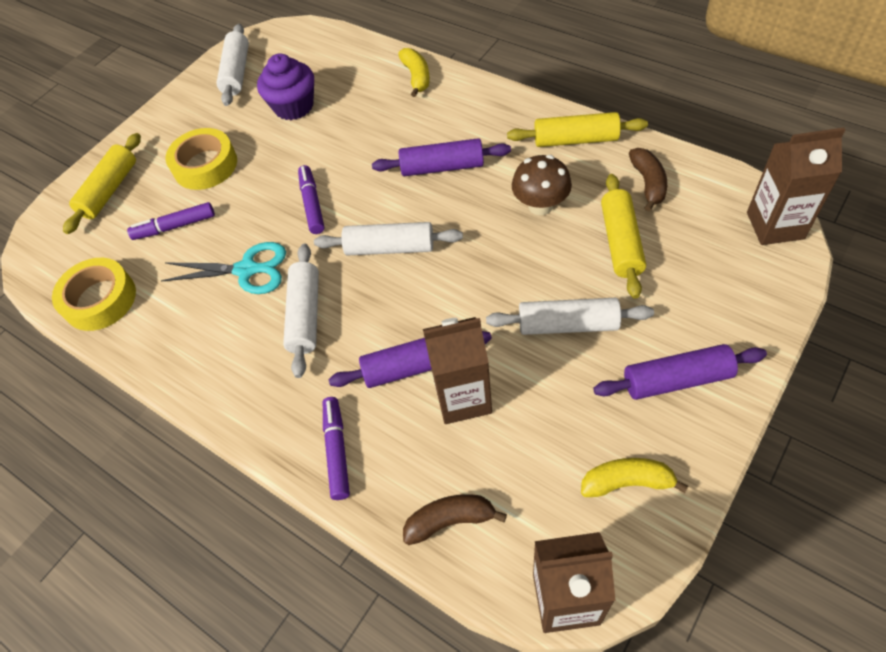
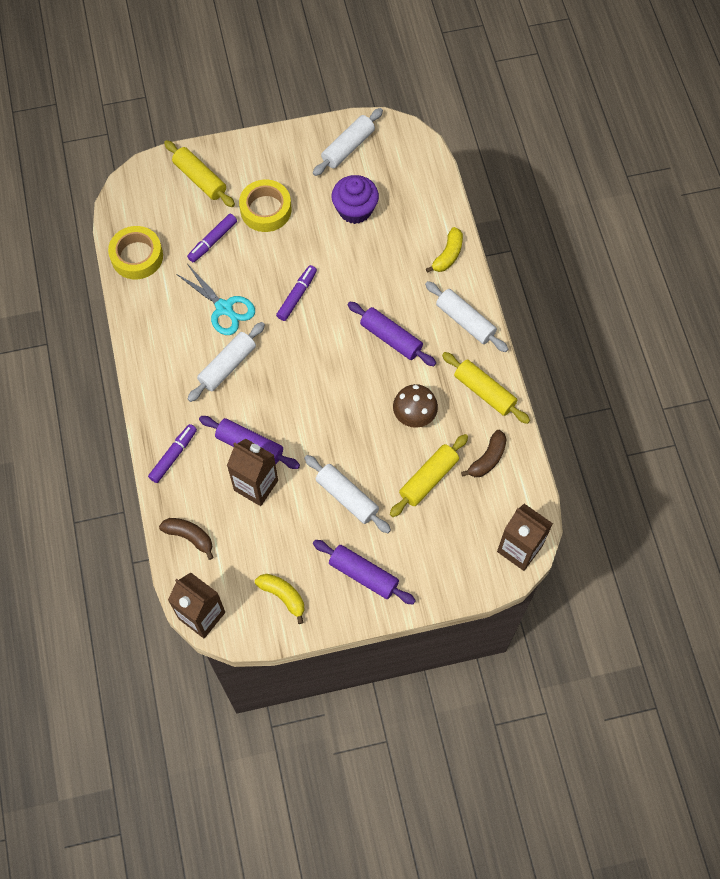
camera: 35 degrees right, 10 degrees up
yellow rolling pin [63,133,141,234] -> yellow rolling pin turned 75 degrees clockwise [164,140,235,207]
purple marker [127,202,215,240] -> purple marker turned 75 degrees counterclockwise [187,214,237,262]
white rolling pin [314,222,463,255] -> white rolling pin moved to [425,281,508,352]

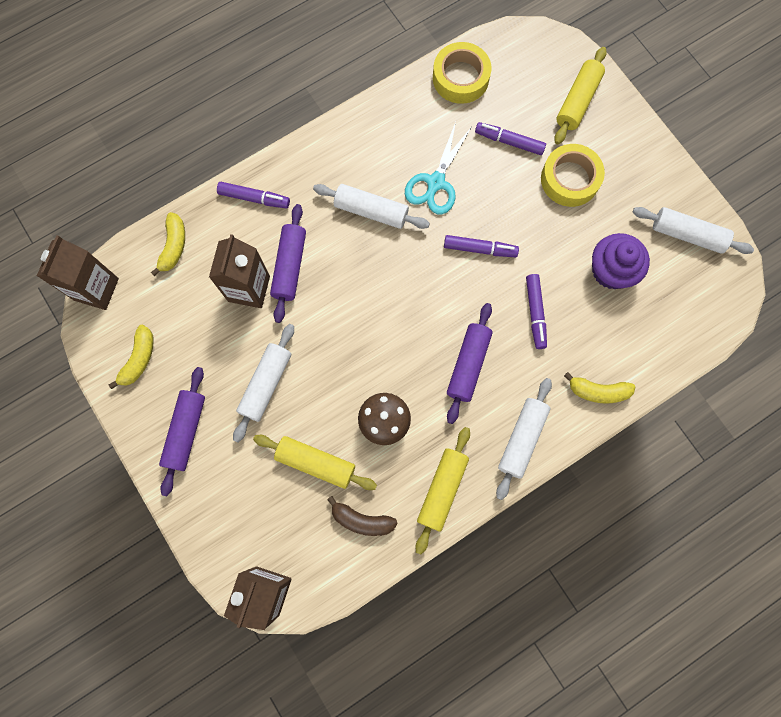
camera: 70 degrees right, 10 degrees up
brown banana [159,518,214,560] -> yellow banana [151,212,185,276]
none -> purple marker [526,274,547,349]

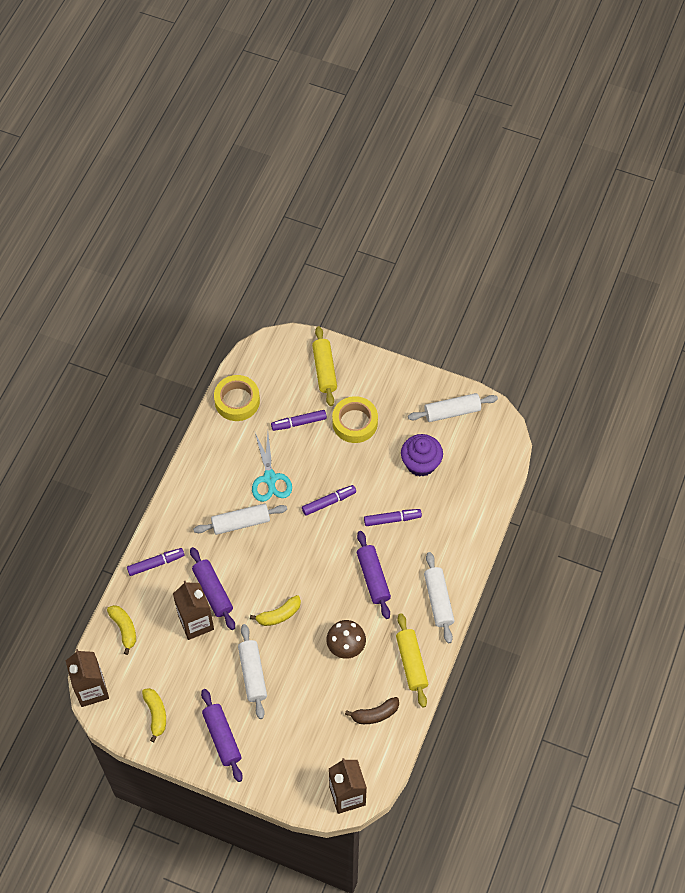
camera: 35 degrees left, 15 degrees down
yellow rolling pin [253,435,377,490] -> none
purple marker [526,274,547,349] -> purple marker turned 60 degrees counterclockwise [364,509,422,526]
yellow banana [564,372,635,404] -> yellow banana moved to [250,595,301,626]

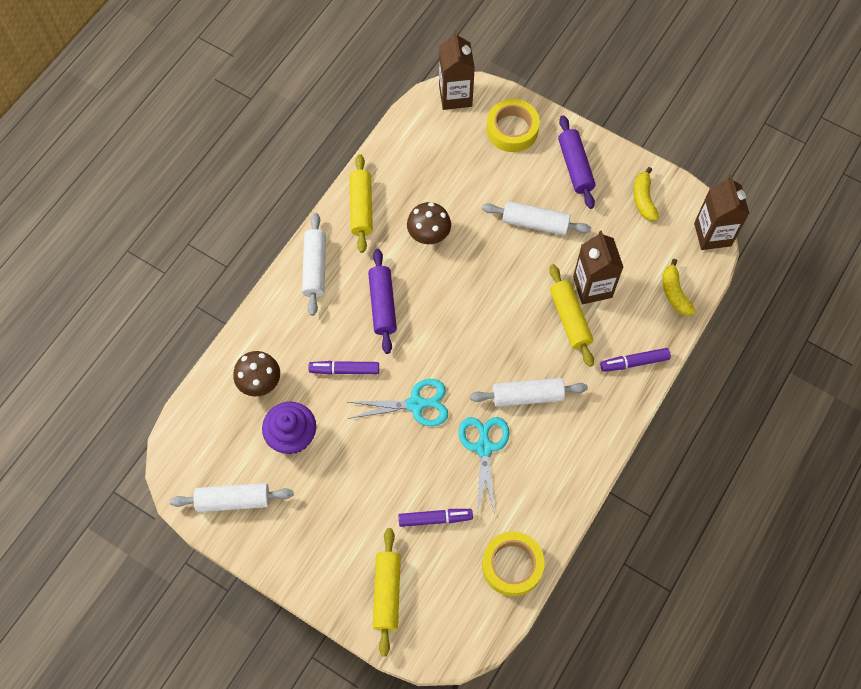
camera: 170 degrees left, 5 degrees up
purple rolling pin [190,547,235,630] -> yellow rolling pin [549,264,594,367]
white rolling pin [238,624,267,719] -> white rolling pin turned 75 degrees counterclockwise [482,201,591,236]
yellow banana [250,595,301,626] -> none
purple marker [302,485,356,516] -> turquoise scissors [348,379,448,426]
yellow tape [332,396,378,443] -> yellow tape moved to [486,99,540,152]
brown banana [345,697,399,724] -> none
none -> brown mushroom [233,351,280,397]

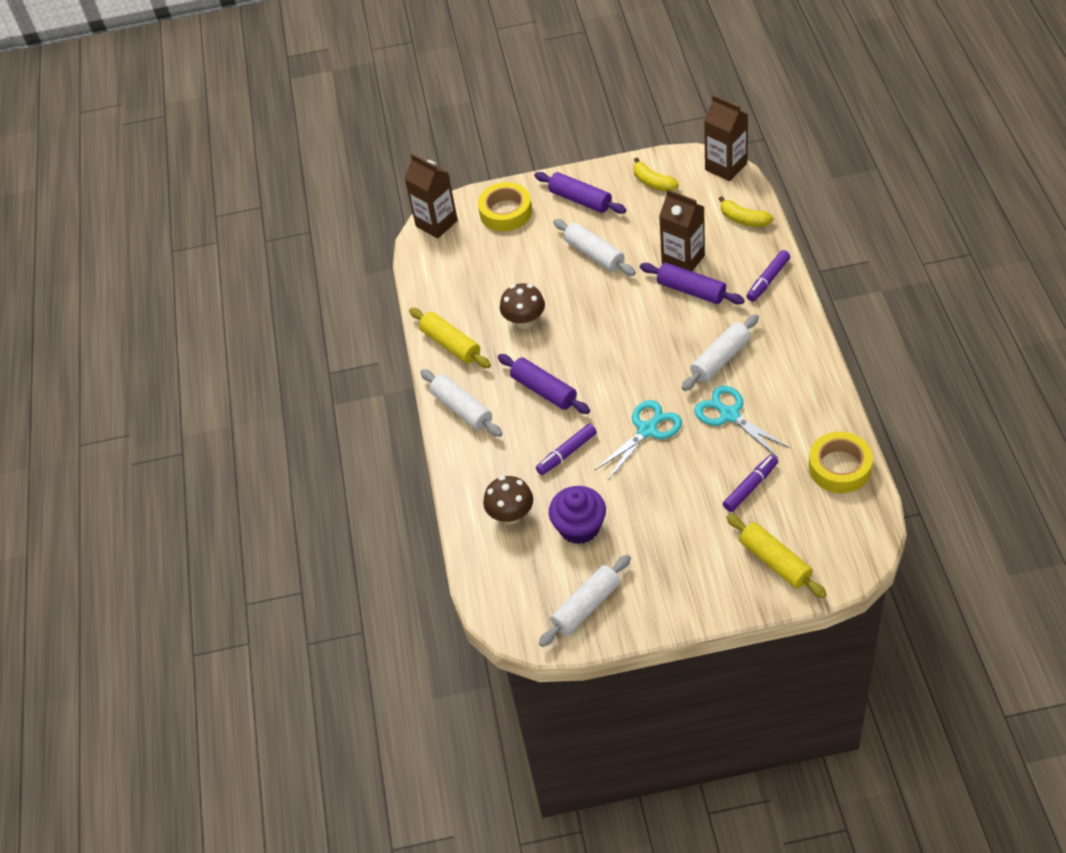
camera: 35 degrees left, 15 degrees down
white rolling pin [482,201,591,236] -> white rolling pin turned 75 degrees clockwise [553,219,636,276]
yellow rolling pin [549,264,594,367] -> purple rolling pin [640,263,745,304]

